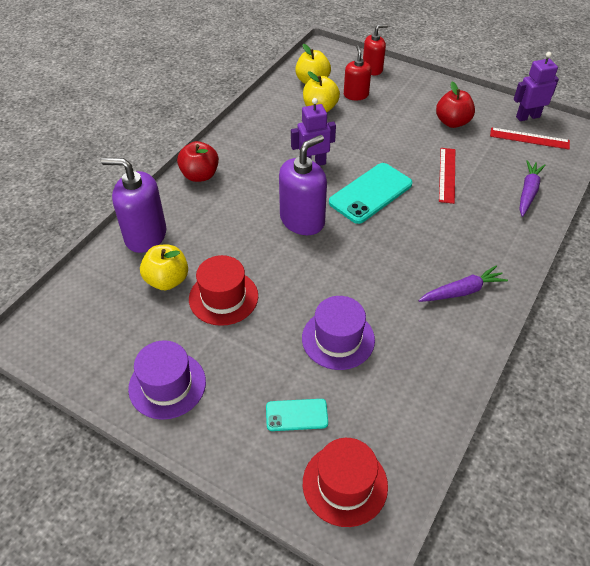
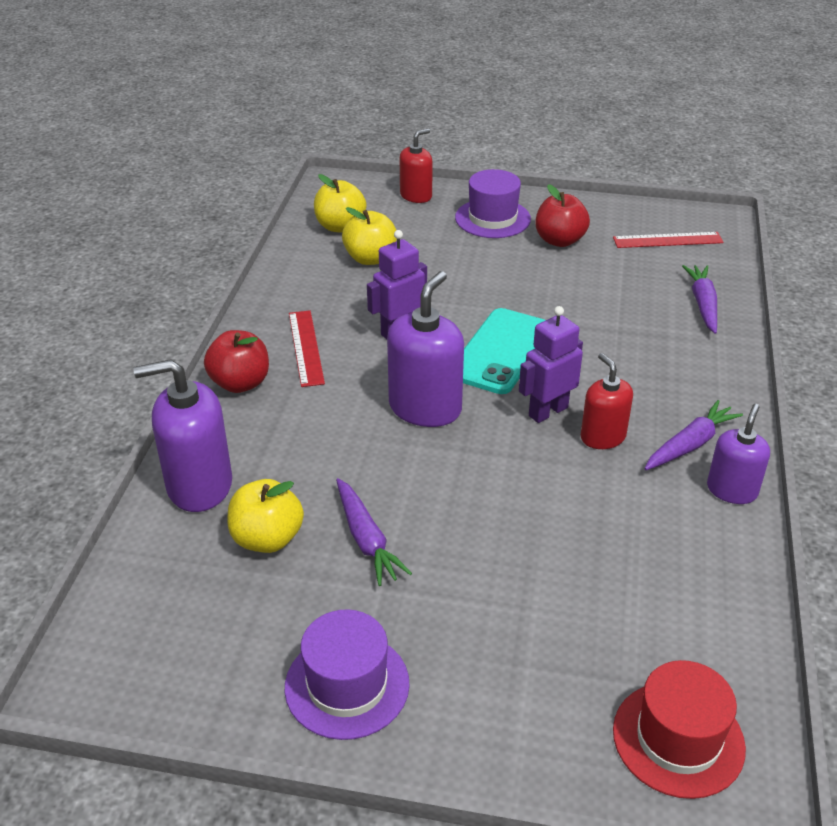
camera: 20 degrees left, 10 degrees down
red hat [189,255,258,326] -> purple carrot [336,478,412,586]
turquoise phone [266,399,328,431] -> none
purple hat [302,296,375,370] -> purple hat moved to [455,169,531,238]
red soap dispenser [344,45,371,100] -> red soap dispenser moved to [581,353,633,449]
red ruler [439,148,455,204] -> red ruler moved to [289,310,325,387]
purple robot [514,52,559,121] -> purple robot moved to [519,306,583,423]
none -> purple soap dispenser [707,404,770,504]

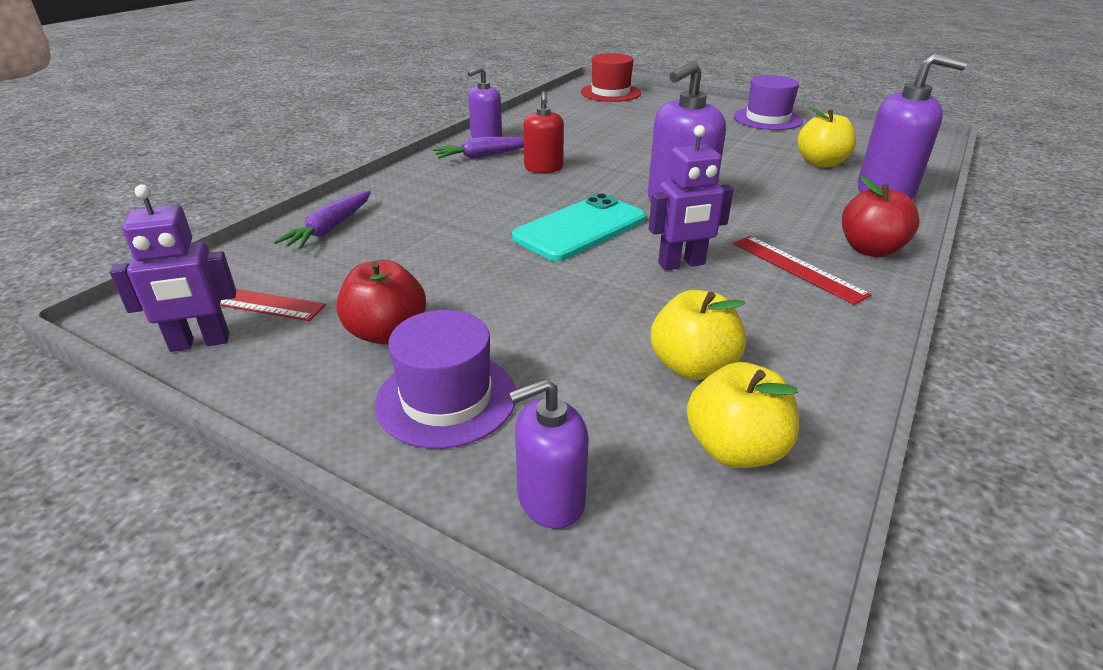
camera: 160 degrees left, 5 degrees down
red ruler [289,310,325,387] -> red ruler turned 45 degrees counterclockwise [733,236,872,305]
purple carrot [336,478,412,586] -> none
red soap dispenser [400,128,433,203] -> purple soap dispenser [509,379,589,529]
purple robot [519,306,583,423] -> purple robot moved to [109,184,236,352]

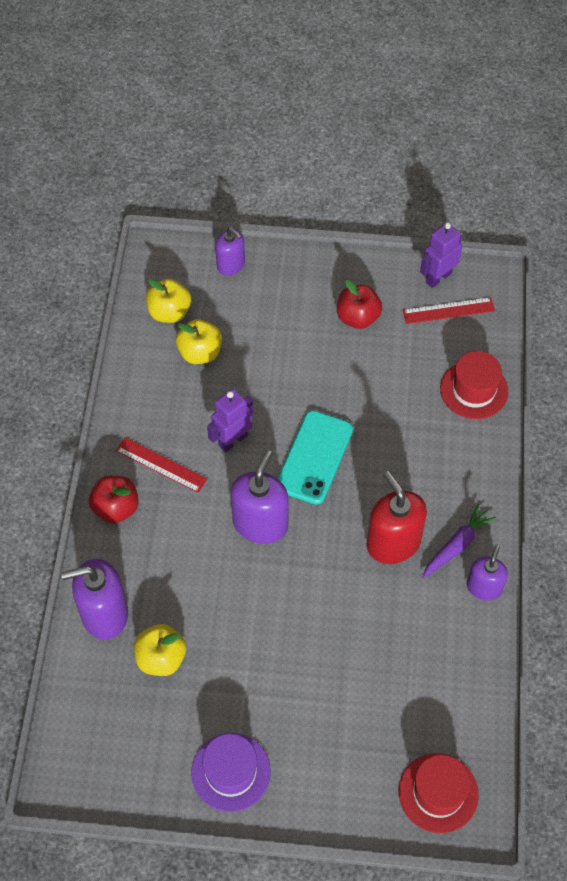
camera: 155 degrees right, 25 degrees up
purple carrot [274,191,371,249] -> red hat [440,351,508,419]
purple hat [375,310,516,449] -> none
purple soap dispenser [509,379,589,529] -> purple soap dispenser turned 90 degrees clockwise [215,227,245,276]
red soap dispenser [523,91,564,173] -> red soap dispenser [367,471,427,564], size x1.62

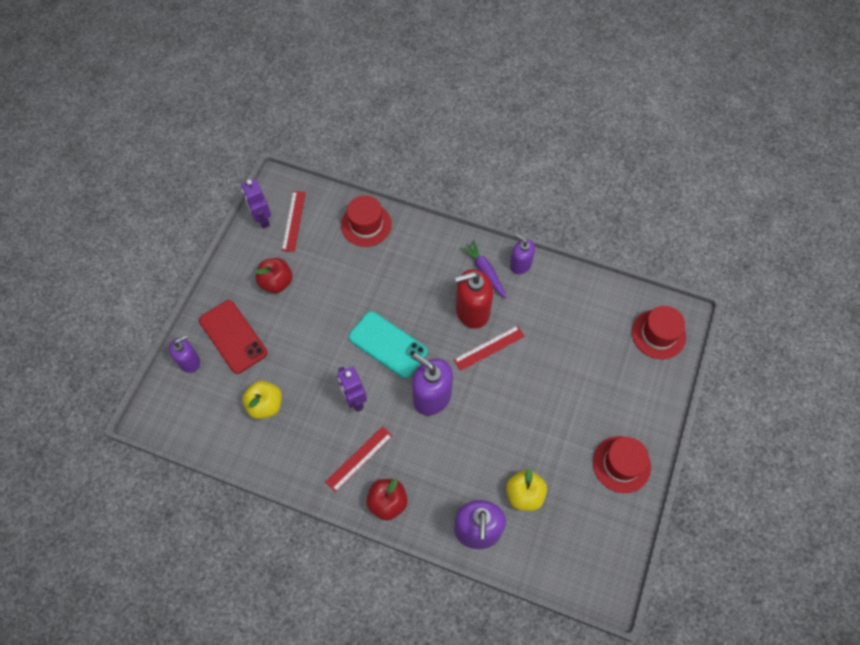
camera: 75 degrees left, 5 degrees up
yellow apple [146,279,191,323] -> none
purple hat [191,733,271,812] -> red hat [593,436,651,493]
none -> red phone [199,300,267,374]
none -> red ruler [454,326,525,371]

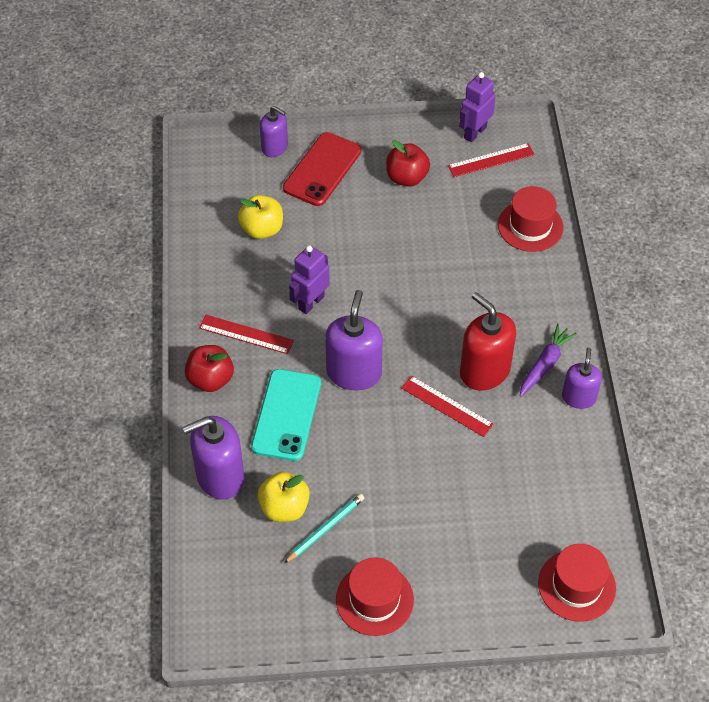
camera: 65 degrees right, 10 degrees down
turquoise phone [348,311,428,378] -> turquoise phone moved to [251,369,321,461]
none -> turquoise pencil [284,494,364,563]

